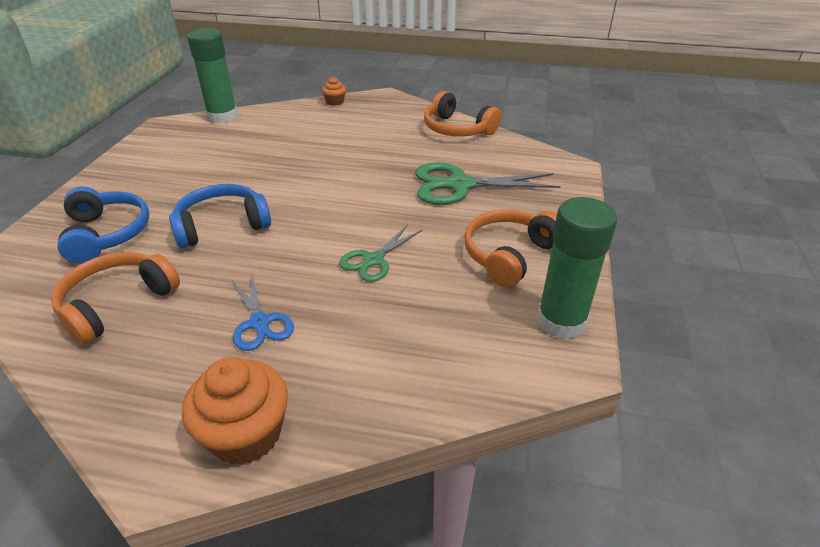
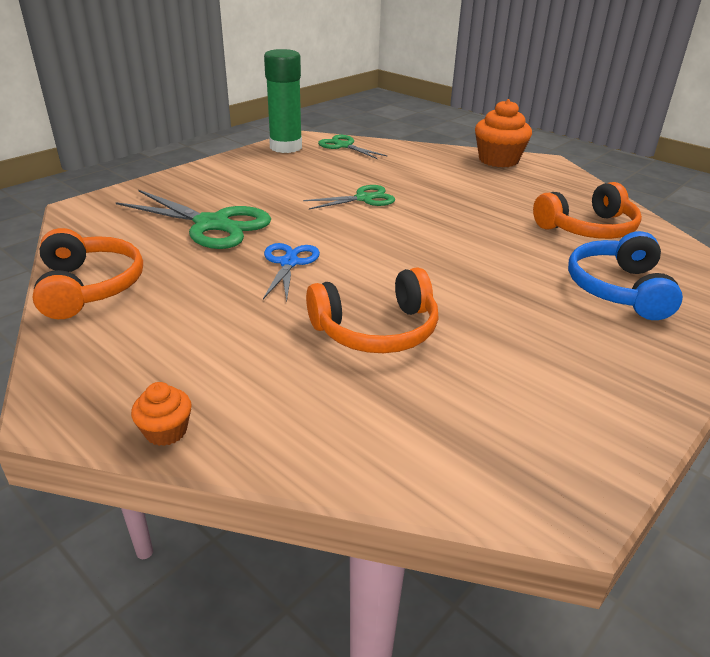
camera: 150 degrees left, 5 degrees down
blue headphones [169,184,271,248] -> none
green glue stick [187,28,238,124] -> none
blue scissors [232,275,294,351] -> blue scissors moved to [263,243,320,302]
orange headphones [464,210,557,287] -> orange headphones moved to [306,267,439,353]
none -> green scissors [318,135,388,159]

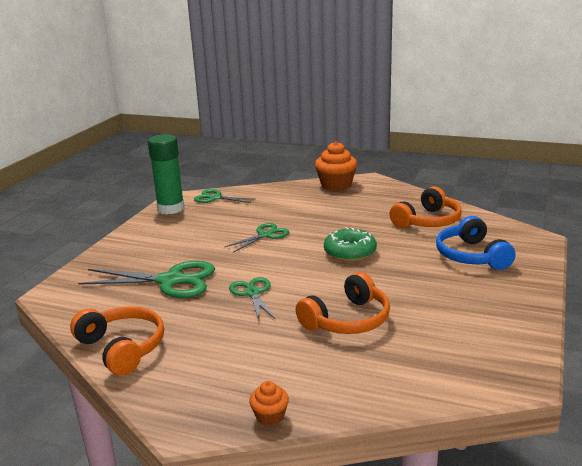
camera: 20 degrees left, 10 degrees down
blue scissors [263,243,320,302] -> green scissors [229,277,276,321]
none -> green donut [324,227,377,262]

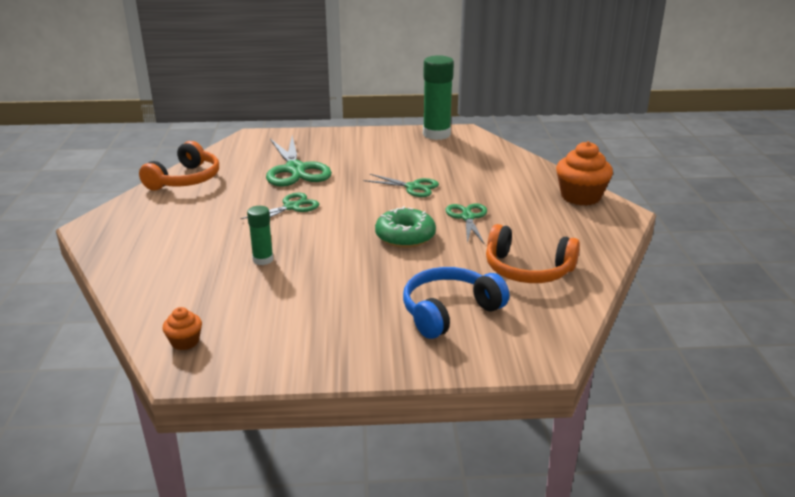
camera: 65 degrees right, 5 degrees up
green scissors [194,189,256,203] -> green scissors moved to [445,203,487,243]
orange cupcake [249,381,289,426] -> orange cupcake moved to [163,307,202,350]
orange headphones [296,272,390,334] -> green glue stick [247,206,274,265]

